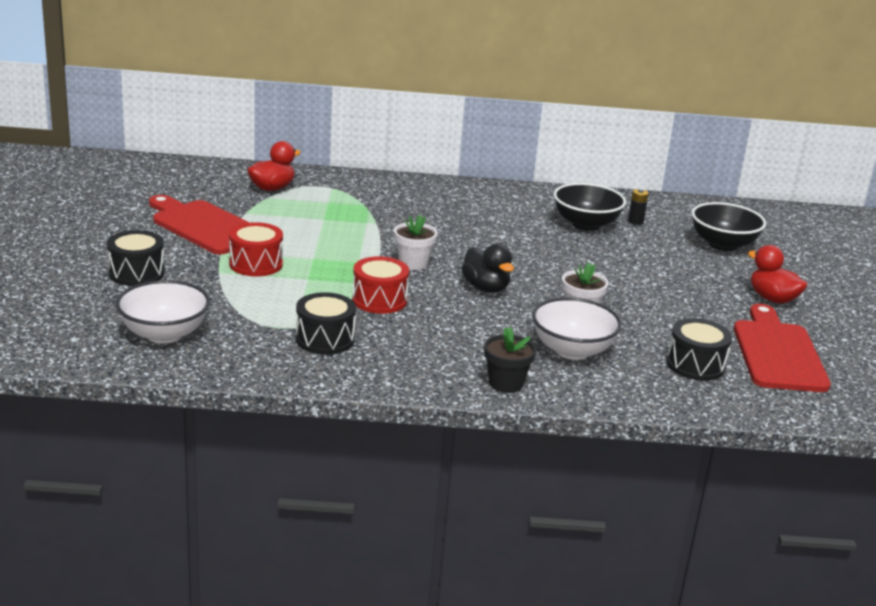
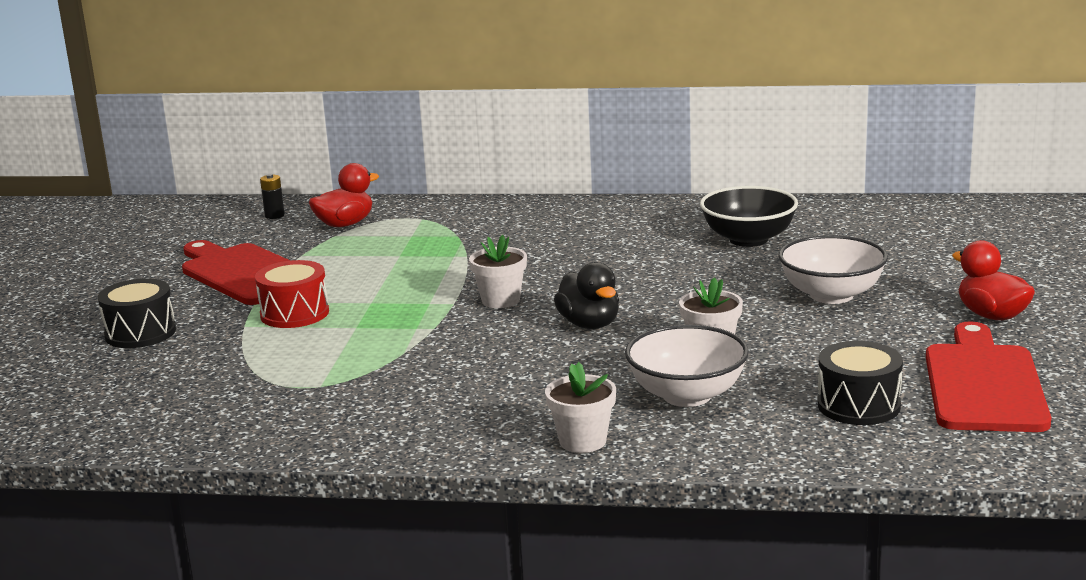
camera: 10 degrees right, 5 degrees down
white bowl [116,280,210,344] -> white bowl moved to [778,235,888,304]
black drum [296,292,356,355] -> none
red drum [352,256,409,314] -> none
black flower pot [484,327,536,393] -> white flower pot [545,362,616,453]
black battery [628,189,649,225] -> black battery moved to [260,174,285,219]
black bowl [691,202,766,251] -> none

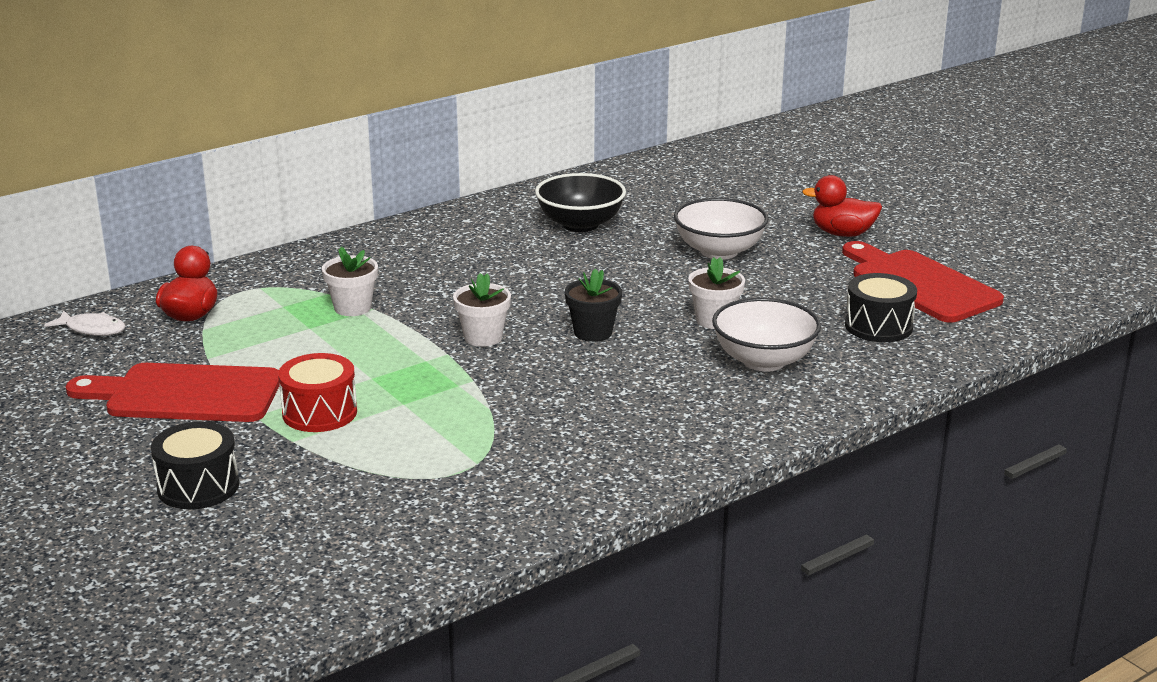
camera: 45 degrees left, 5 degrees up
black battery [260,174,285,219] -> white fish [44,311,126,336]
white flower pot [545,362,616,453] -> white flower pot moved to [322,247,378,316]
black duck [554,262,619,329] -> black flower pot [565,268,622,342]

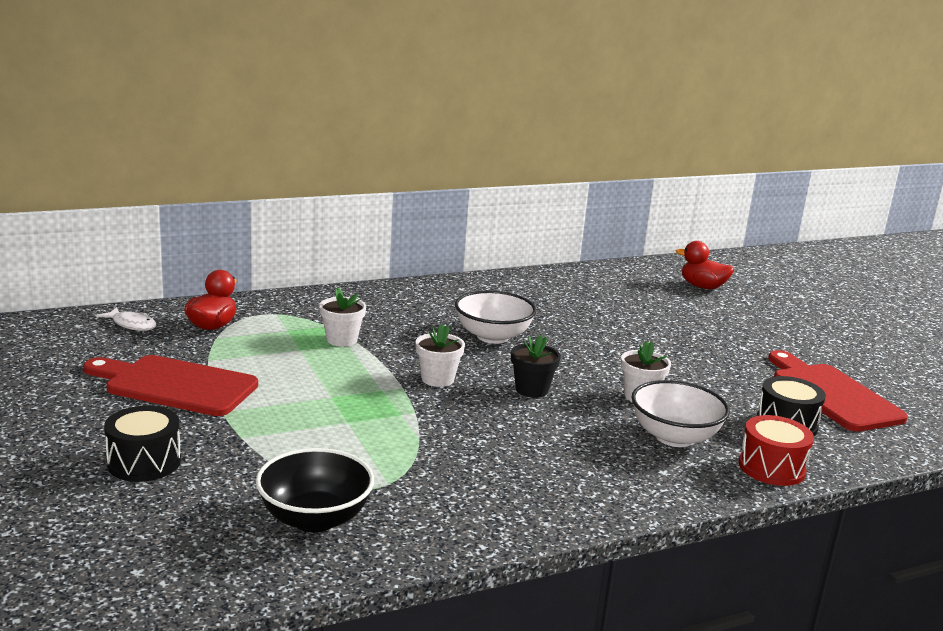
camera: 10 degrees right, 5 degrees down
red drum [278,353,357,432] -> red drum moved to [739,415,814,486]
black bowl [535,173,626,232] -> black bowl moved to [256,448,374,532]
white bowl [674,198,768,260] -> white bowl moved to [455,291,536,344]
red duck [802,175,882,237] -> red duck moved to [675,241,734,289]

